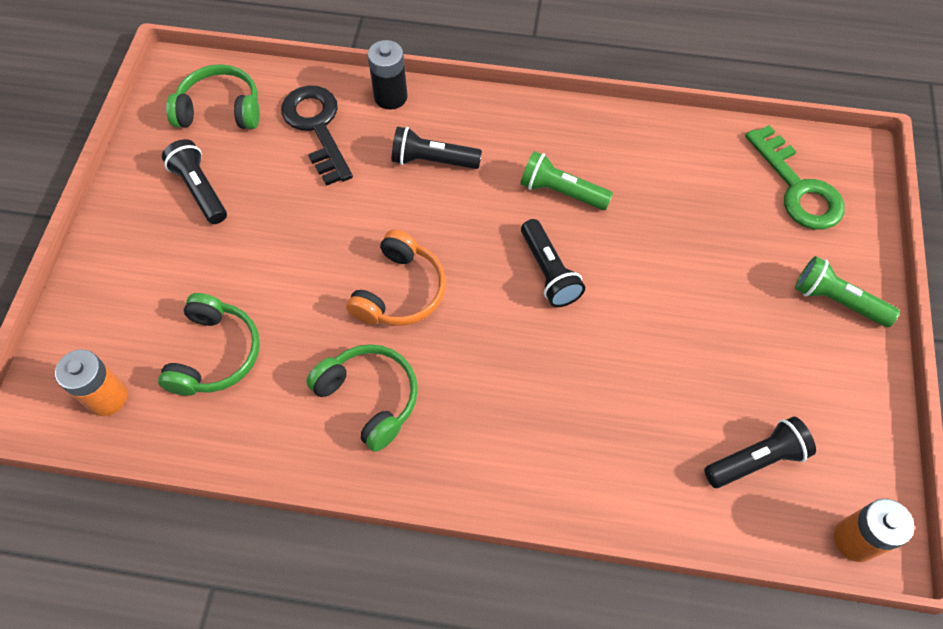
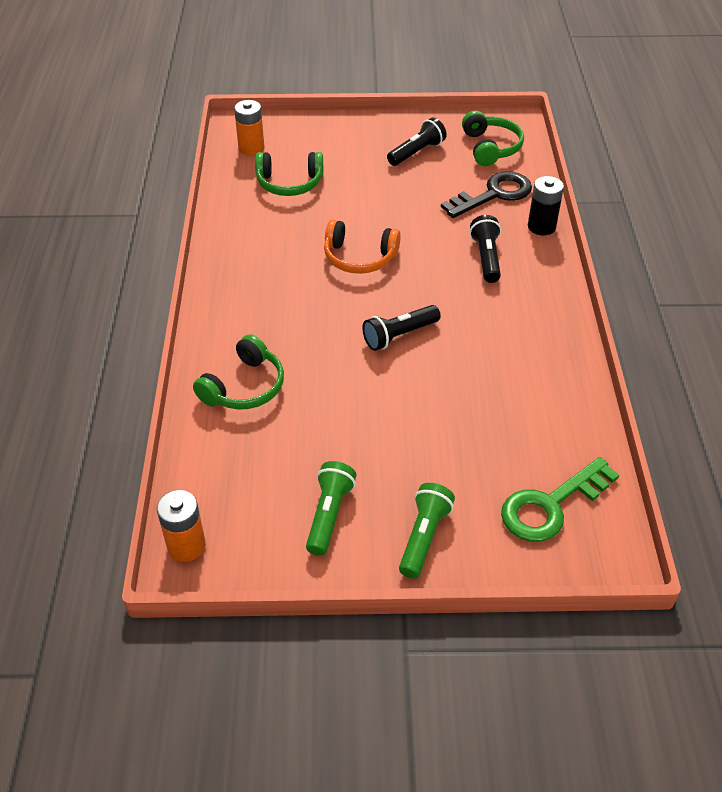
camera: 80 degrees right, 15 degrees down
green headphones [306,344,418,452] -> green headphones moved to [193,334,284,409]
green flashlight [520,151,613,210] -> green flashlight moved to [306,461,356,556]
black flashlight [704,417,816,488] -> none

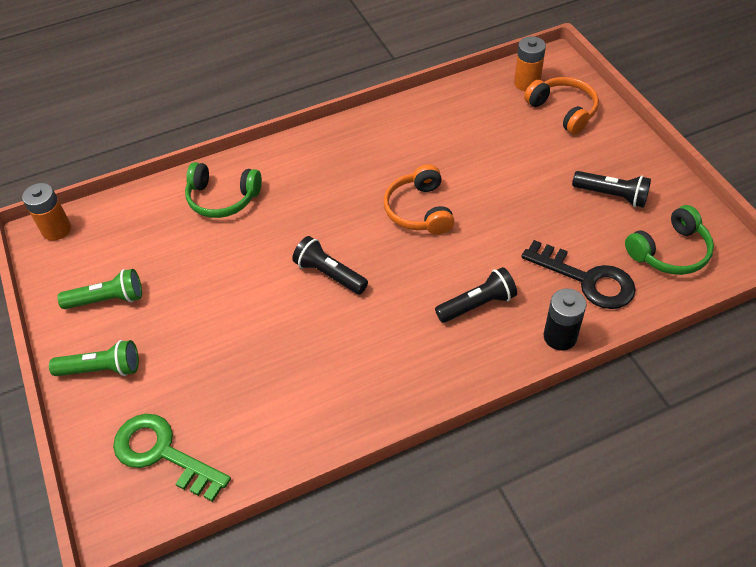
camera: 70 degrees right, 5 degrees up
green headphones [255,152,323,196] -> none
none -> orange headphones [524,77,599,134]

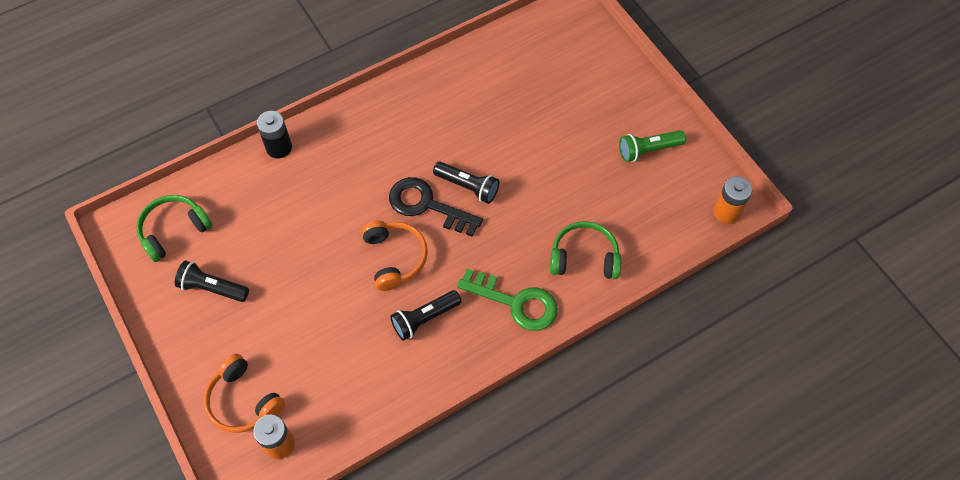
camera: 170 degrees right, 10 degrees up
green flashlight [49,340,139,376] -> none
green key [113,414,231,502] -> green key moved to [457,269,558,331]
black flashlight [435,267,517,323] -> black flashlight moved to [390,290,462,341]
black key [521,240,636,309] -> black key moved to [389,177,483,237]

